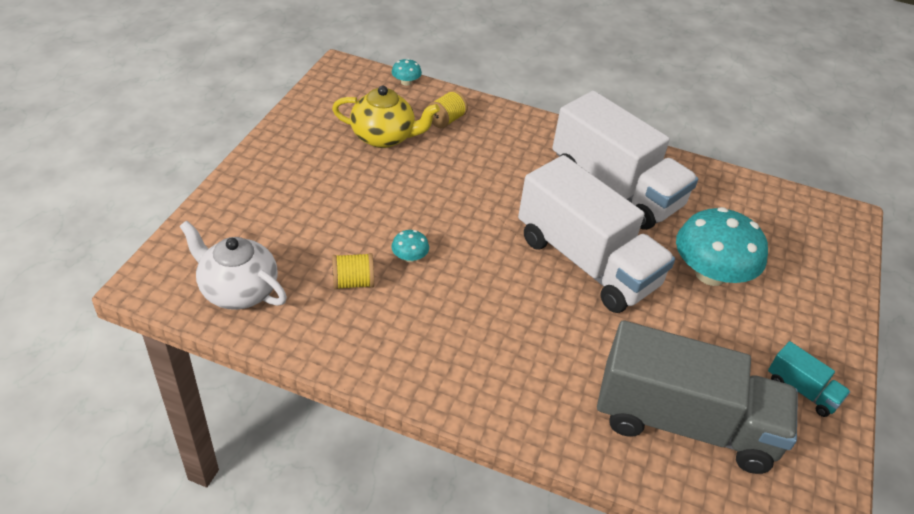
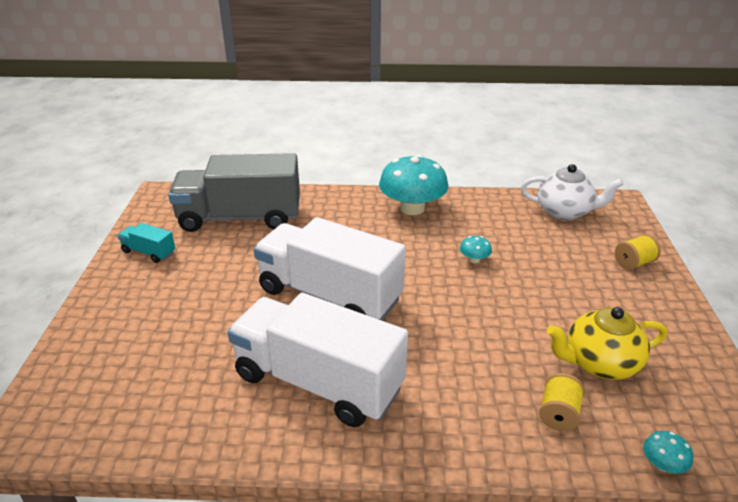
camera: 165 degrees right, 10 degrees down
yellow spool [332,253,374,290] -> yellow spool moved to [615,234,661,270]
turquoise mushroom [676,207,768,286] -> turquoise mushroom moved to [379,155,448,215]

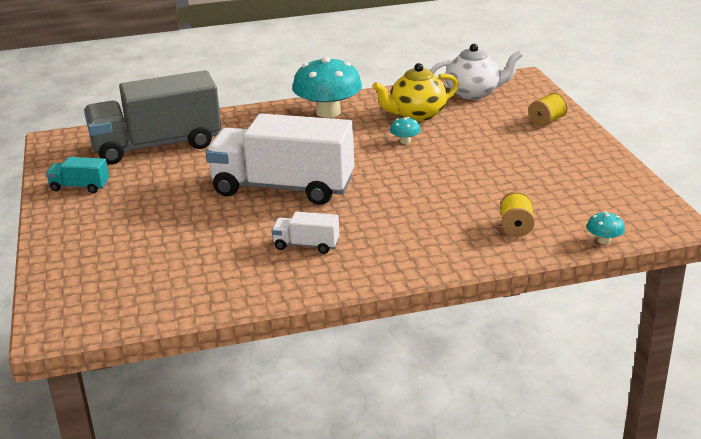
camera: 15 degrees left, 5 degrees down
white truck [228,293,408,427] -> white truck [271,211,339,254], size x0.42
yellow teapot [547,307,667,380] -> yellow teapot moved to [372,63,459,121]

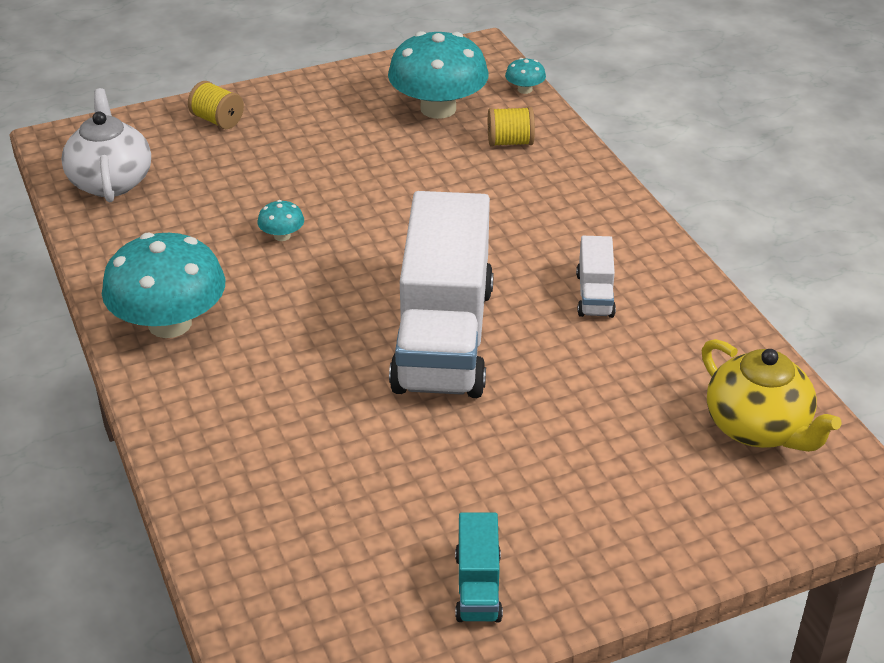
camera: 100 degrees left, 10 degrees up
grey truck [84,70,221,164] -> none
yellow teapot [372,63,459,121] -> yellow teapot moved to [702,339,842,452]
none -> turquoise mushroom [388,31,489,119]

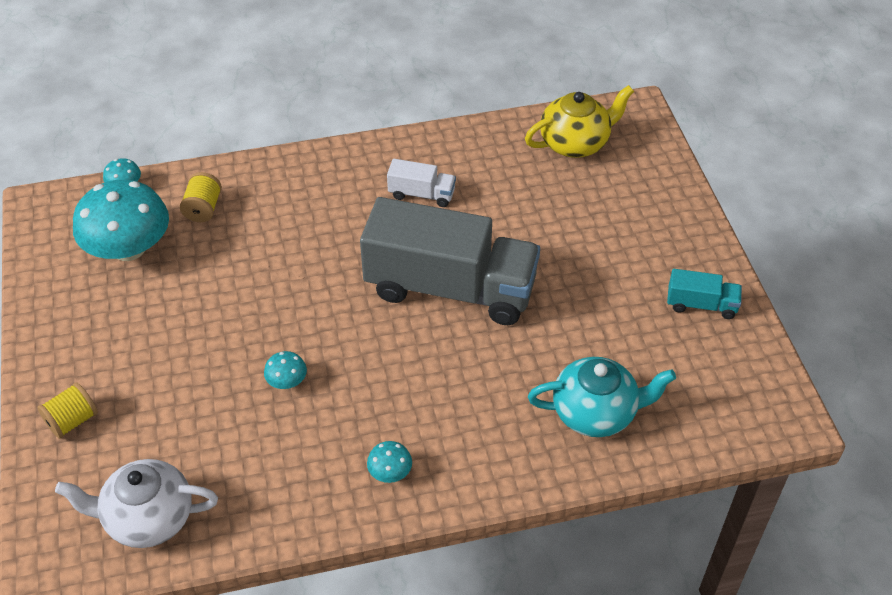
camera: 80 degrees left, 10 degrees up
turquoise mushroom [102,233,225,338] -> turquoise mushroom [367,441,412,483], size x0.42
white truck [389,191,494,398] -> grey truck [360,197,540,325]
none -> turquoise teapot [528,357,676,437]

